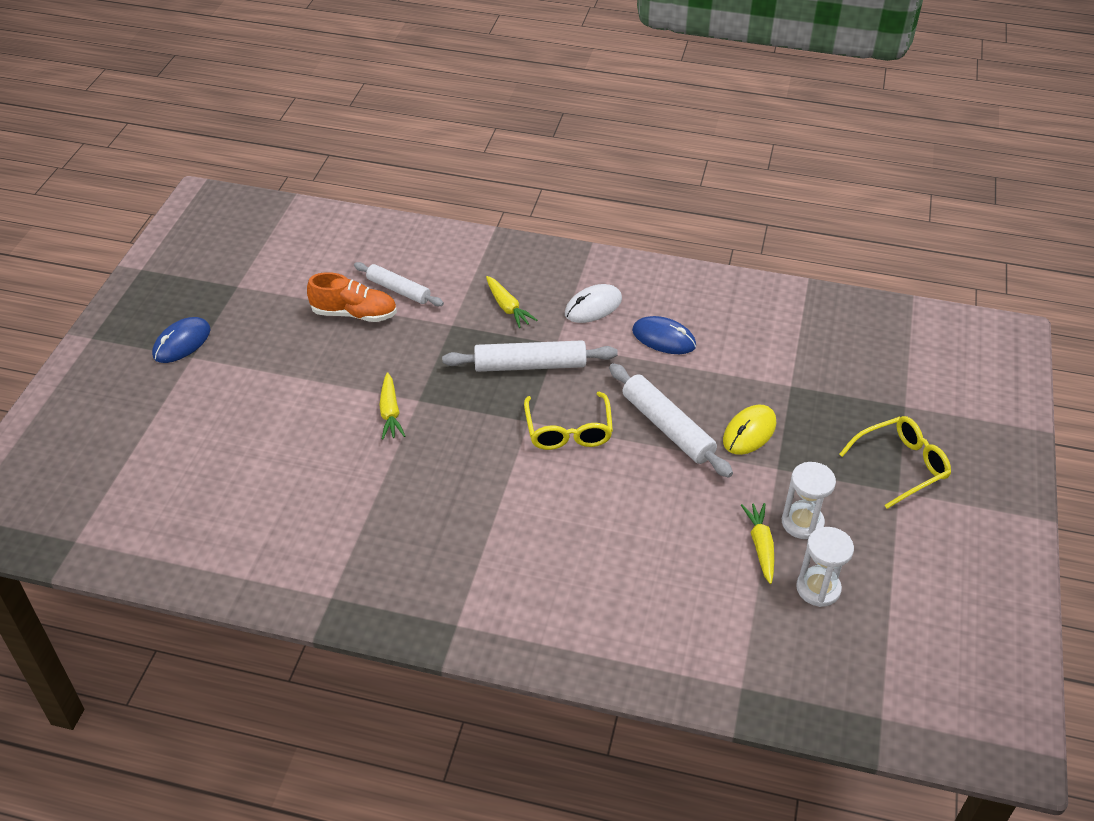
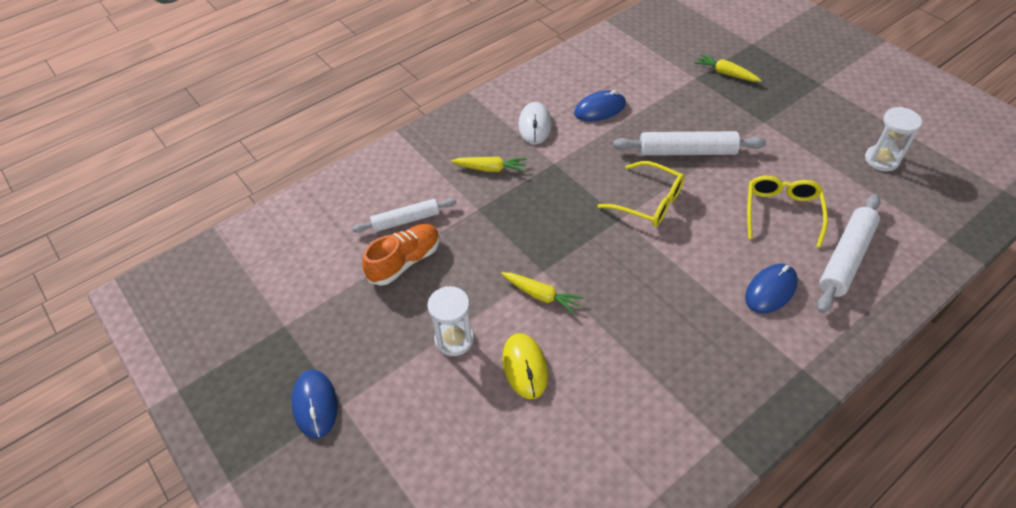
camera: 50 degrees left, 5 degrees up
white rolling pin [442,340,618,372] -> white rolling pin moved to [817,195,881,313]
yellow mouse [723,405,776,455] -> yellow mouse moved to [502,333,548,399]
yellow carrot [741,503,774,584] -> yellow carrot moved to [694,54,762,82]
white hourglass [782,462,836,539] -> white hourglass moved to [428,286,474,356]
yellow glasses [839,416,951,509] -> yellow glasses moved to [747,176,828,248]
none -> blue mouse [745,264,798,314]

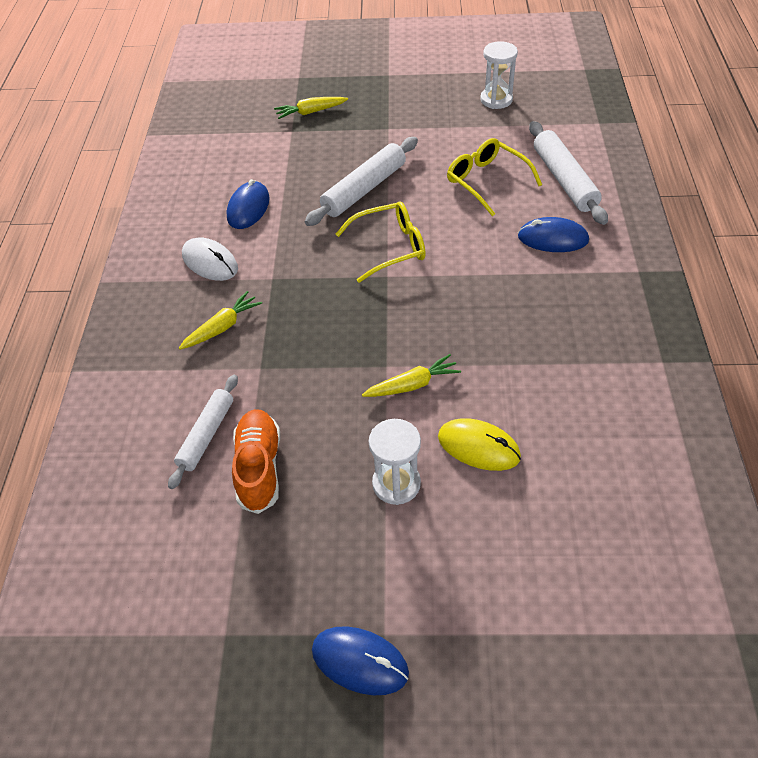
camera: 50 degrees left, 0 degrees up
blue mouse [745,264,798,314] -> blue mouse turned 75 degrees counterclockwise [518,217,589,252]

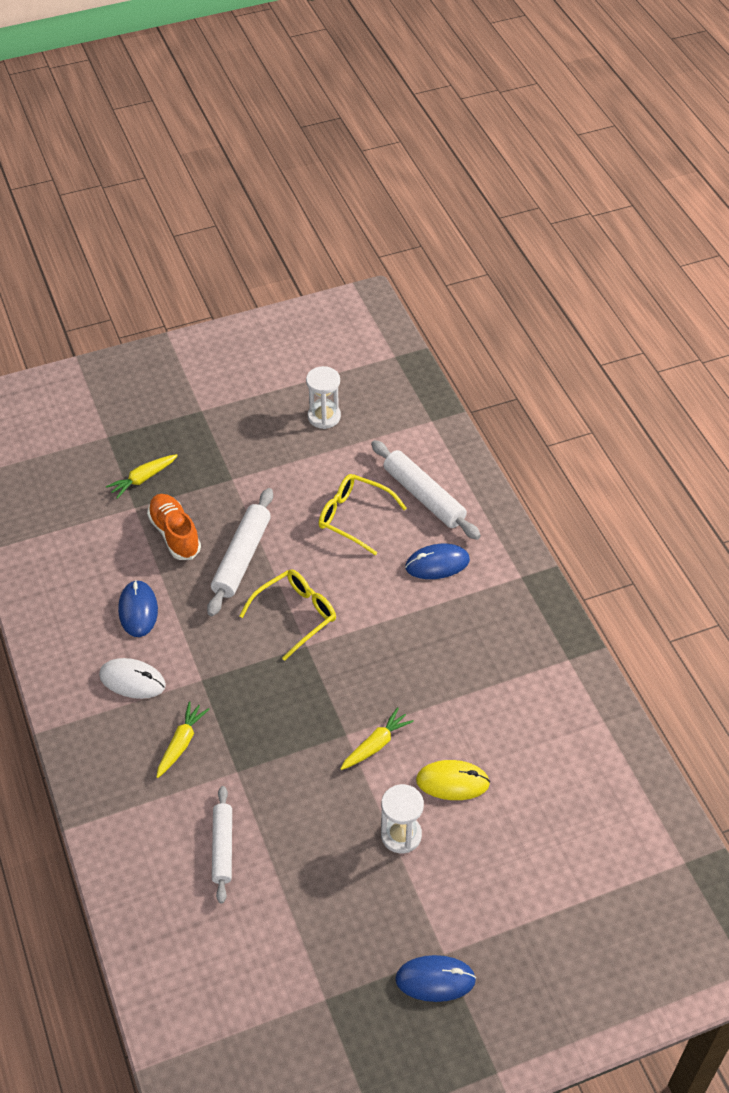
camera: 25 degrees left, 0 degrees up
orange shoe [232,409,280,514] -> orange shoe moved to [147,494,201,560]

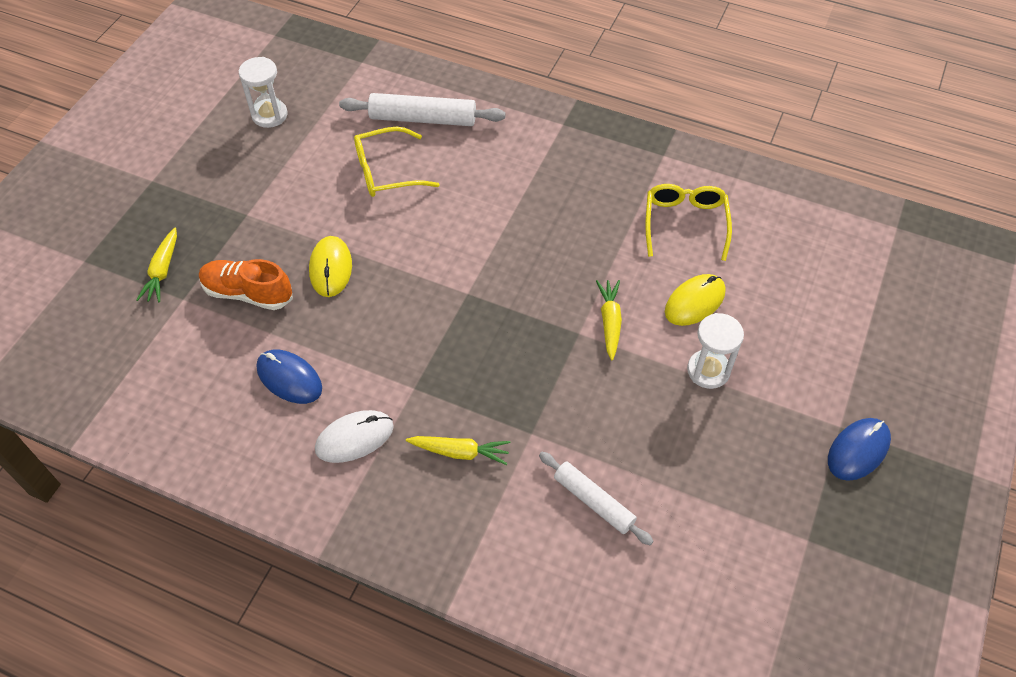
camera: 45 degrees left, 5 degrees up
yellow carrot [157,701,209,778] -> yellow carrot turned 120 degrees clockwise [406,436,510,465]
white rolling pin [207,488,273,616] -> yellow mouse [309,236,352,297]
yellow glasses [239,569,336,661] -> yellow glasses moved to [645,184,732,261]
blue mouse [405,544,470,579] -> none

